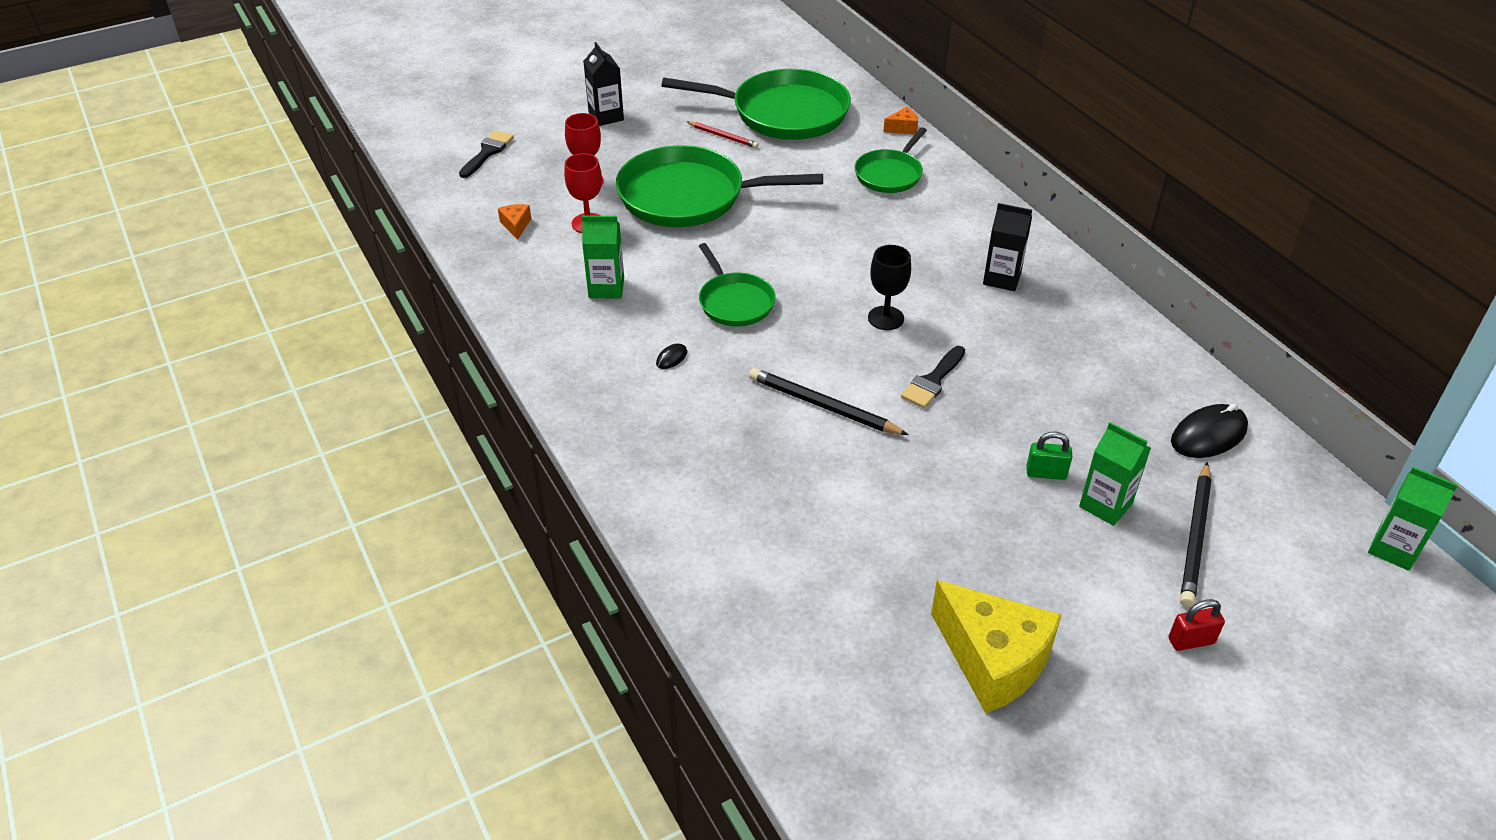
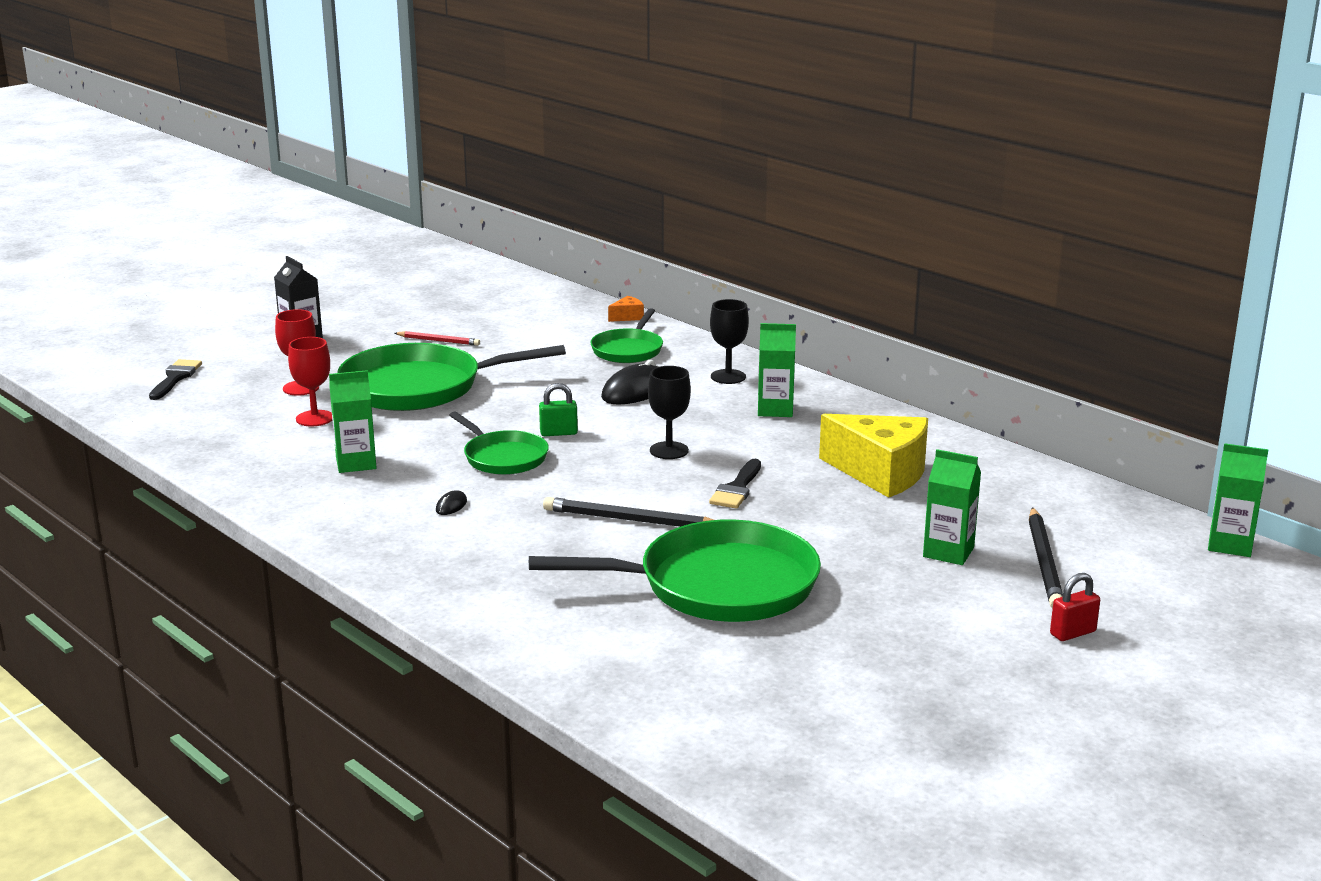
camera: 15 degrees left, 20 degrees down
orange cheese [498,204,531,240] -> none
green pan [661,69,851,140] -> green pan moved to [529,520,821,622]
yellow cheese [931,580,1062,713] -> yellow cheese moved to [819,414,928,498]
black carton [983,203,1032,291] -> green carton [758,323,796,417]
green padlock [1026,432,1072,480] -> green padlock moved to [539,383,578,436]
black mouse [1171,404,1248,458] -> black mouse moved to [601,360,659,404]
none -> black goblet [710,299,749,384]

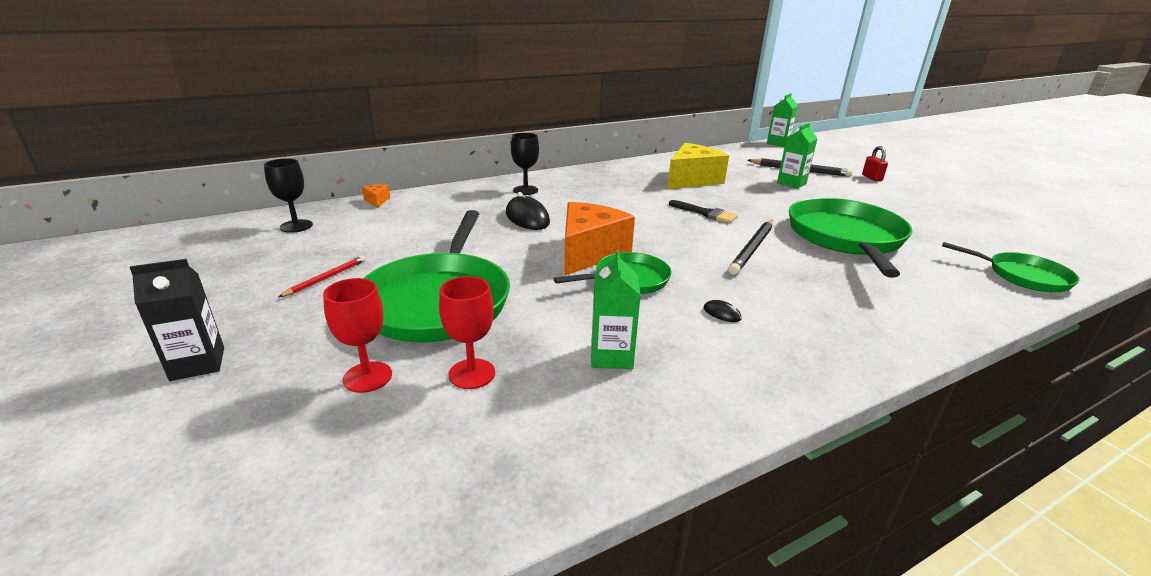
camera: 75 degrees left, 5 degrees up
black brush [149,359,202,400] -> none
green padlock [539,383,578,436] -> orange cheese [564,202,635,276]
green pan [590,308,663,363] -> green pan moved to [942,242,1080,292]
black goblet [648,366,691,459] -> black goblet moved to [264,158,313,233]
green carton [758,323,796,417] -> none

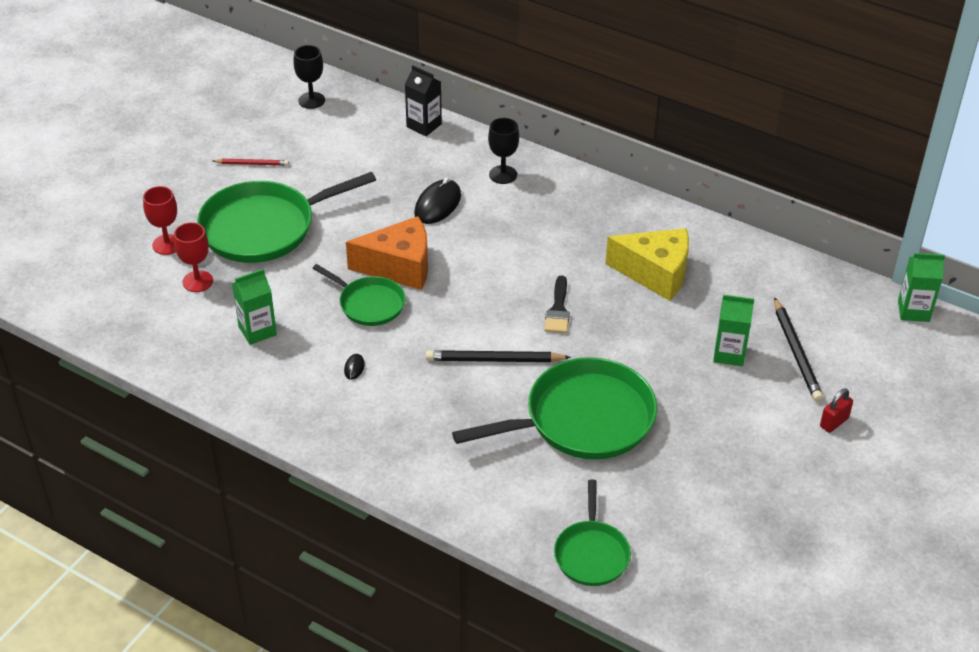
camera: 60 degrees right, 15 degrees up
black carton [129,259,224,381] -> black carton moved to [405,65,442,136]
orange cheese [362,184,390,208] -> none

